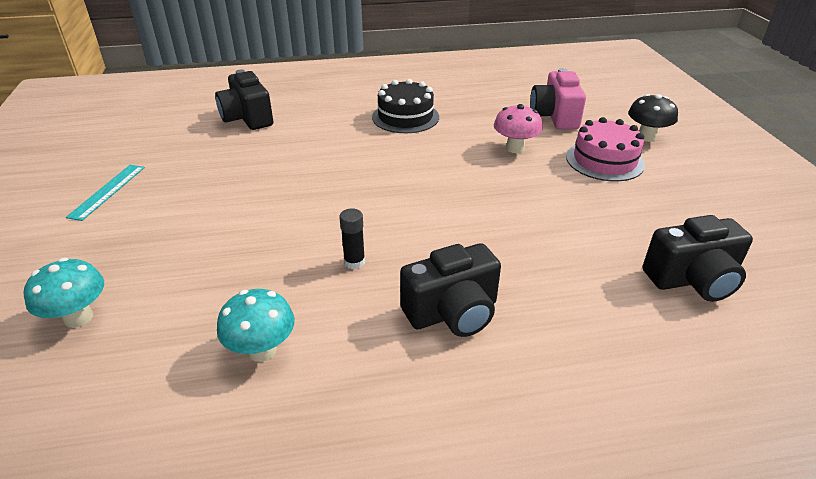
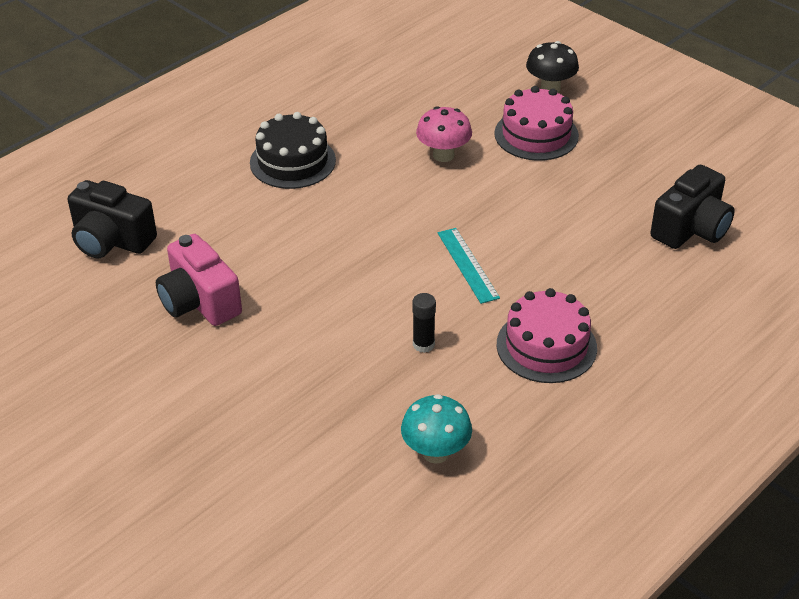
camera: 35 degrees left, 5 degrees up
turquoise mushroom [24,258,104,328] -> none
turquoise ruler [66,165,145,221] -> turquoise ruler moved to [438,228,500,304]
black camera [400,243,501,337] -> pink cake [497,288,597,383]
pink camera [530,68,586,129] -> pink camera moved to [156,234,242,326]

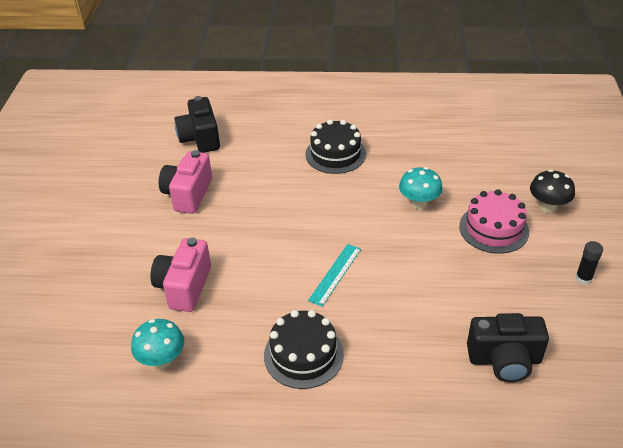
camera: 50 degrees right, 0 degrees up
black glue stick [412,293,436,353] -> black glue stick moved to [575,241,603,285]
pink mushroom [416,106,472,162] -> turquoise mushroom [399,167,443,209]
pink cake [497,288,597,383] -> black cake [264,310,344,389]
none -> pink camera [150,237,211,312]

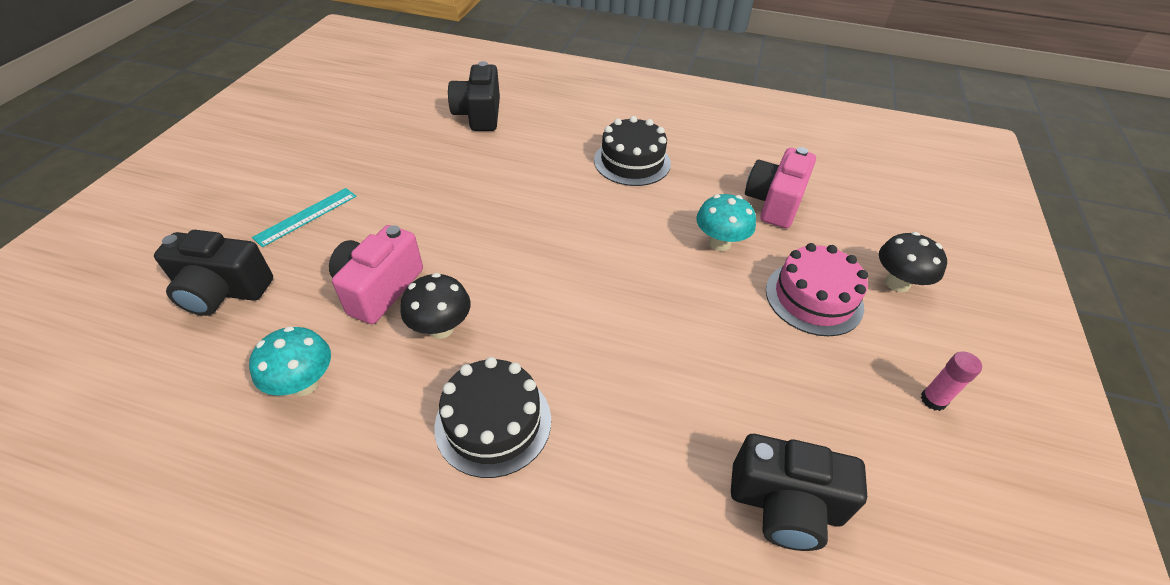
camera: 10 degrees right, 5 degrees up
pink camera [159,150,212,214] -> pink camera moved to [745,147,816,228]
turquoise ruler [308,244,361,307] -> turquoise ruler moved to [252,188,356,247]
black glue stick [575,241,603,285] -> pink glue stick [921,351,982,411]
none -> black camera [154,230,273,316]
none -> black mushroom [400,273,471,339]

